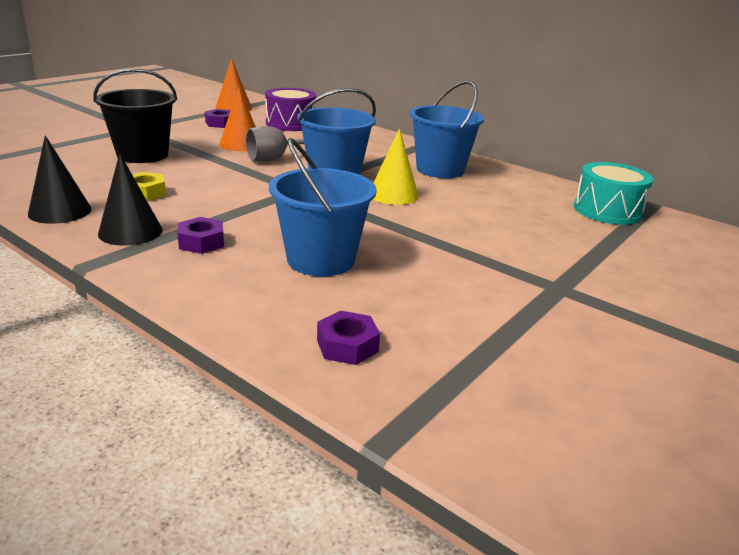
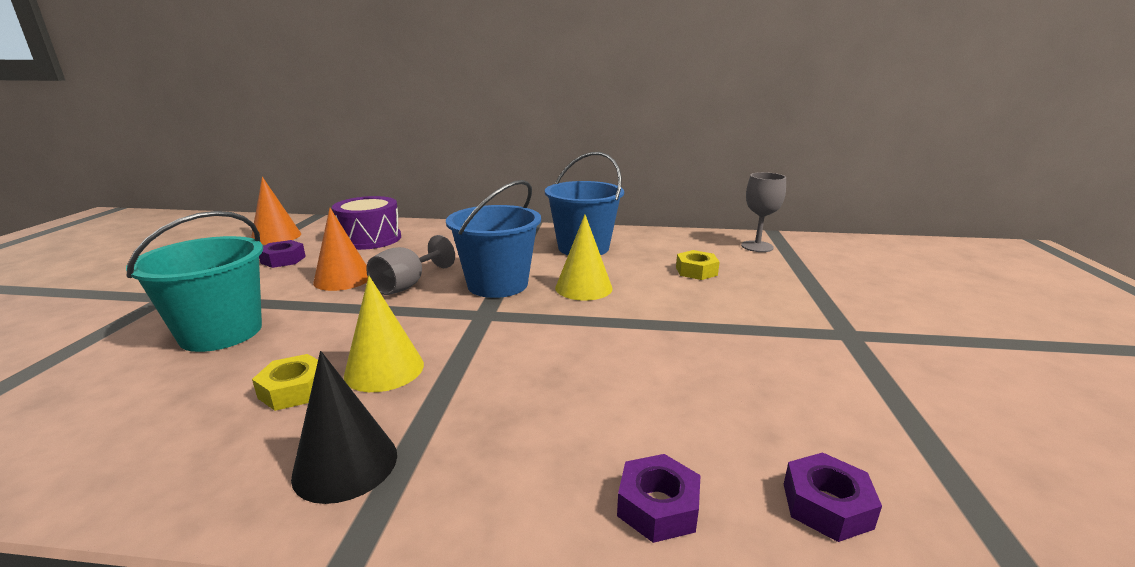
camera: 30 degrees left, 5 degrees down
black cone [28,135,92,224] -> none
black bucket [93,68,177,163] -> turquoise bucket [126,211,263,352]
purple nut [177,217,224,254] -> purple nut moved to [617,454,701,543]
blue bucket [269,138,377,276] -> none
turquoise drum [574,162,653,225] -> grey goblet [741,172,786,252]
none -> yellow cone [344,276,424,392]
none -> yellow nut [676,250,720,280]

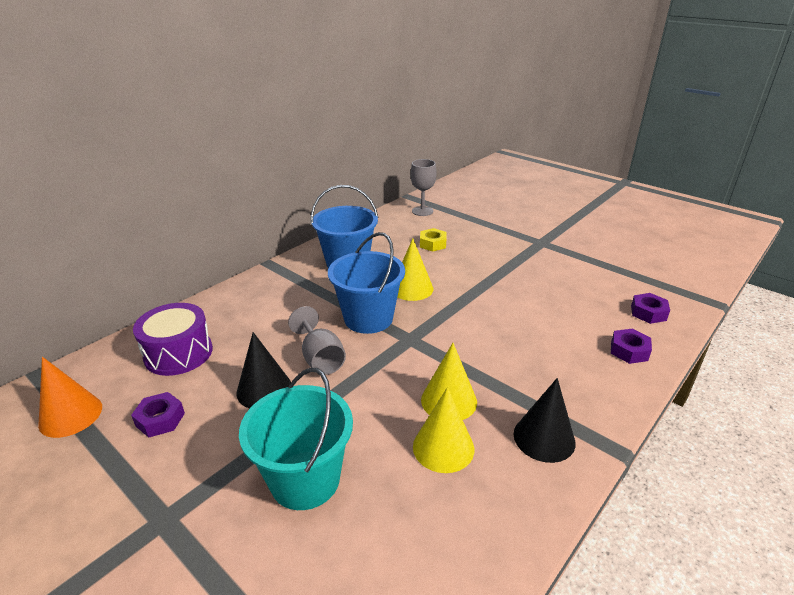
camera: 55 degrees left, 10 degrees up
yellow nut [252,354,318,411] -> yellow cone [413,387,474,473]
orange cone [313,208,368,291] -> black cone [236,332,291,408]

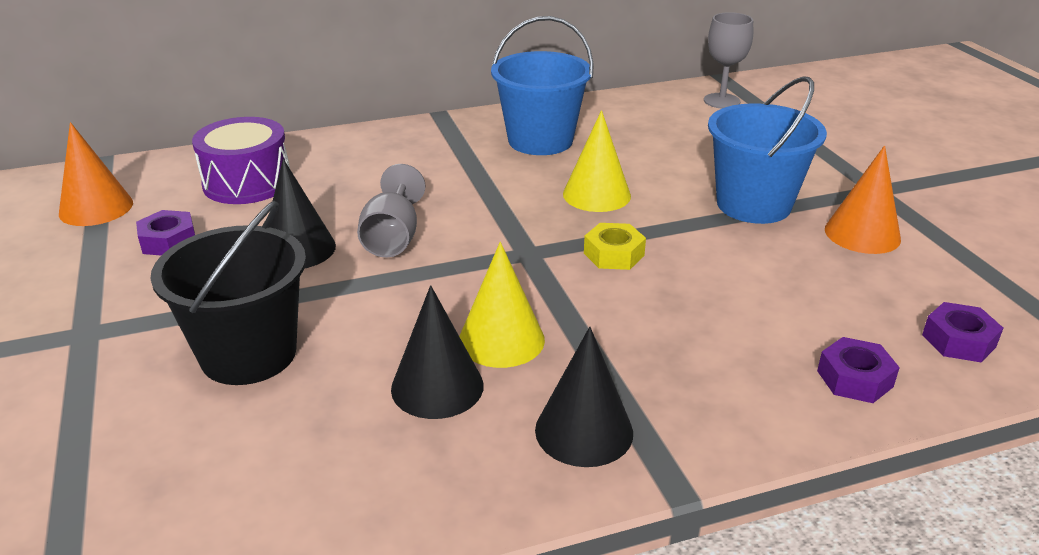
camera: 30 degrees right, 0 degrees up
turquoise bucket [239,368,353,510] -> black bucket [151,201,306,385]
blue bucket [328,232,405,334] -> blue bucket moved to [708,76,827,224]
yellow cone [413,387,474,473] -> black cone [391,285,484,419]
yellow nut [420,228,446,252] -> yellow nut moved to [584,223,646,270]
none -> orange cone [825,145,901,254]

